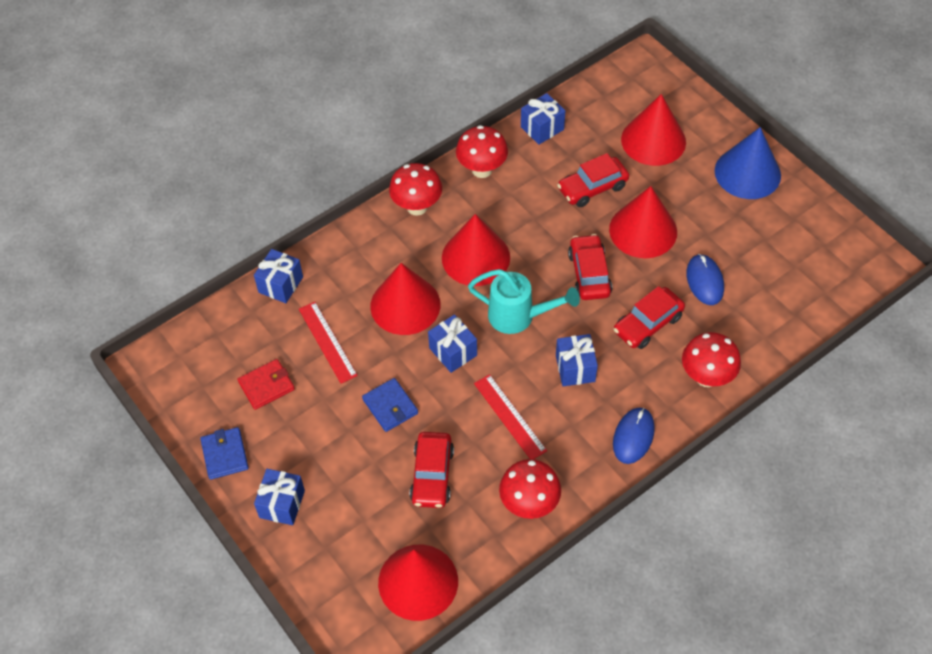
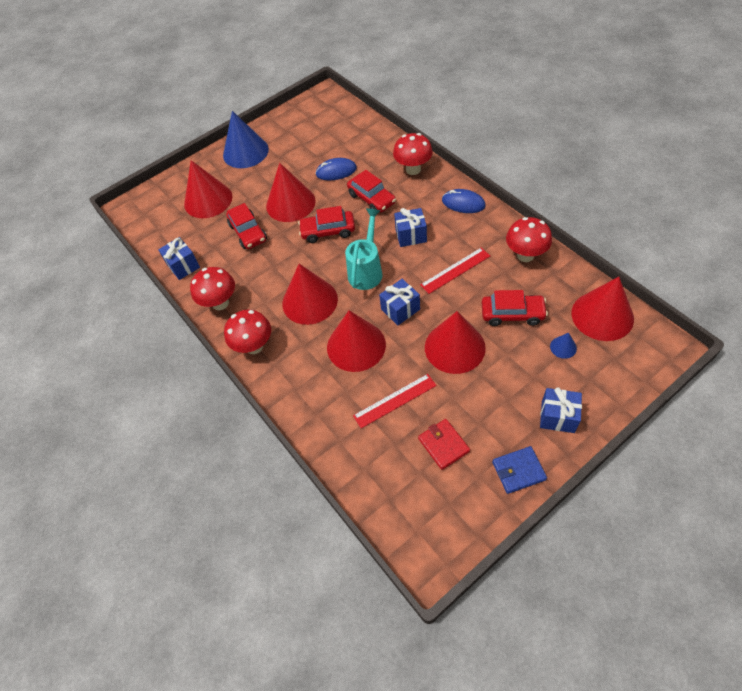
camera: 85 degrees left, 0 degrees up
blue gift [254,249,303,303] -> none
blue wallet [362,378,418,432] -> red cone [425,311,486,374]
none -> blue cone [550,333,577,359]

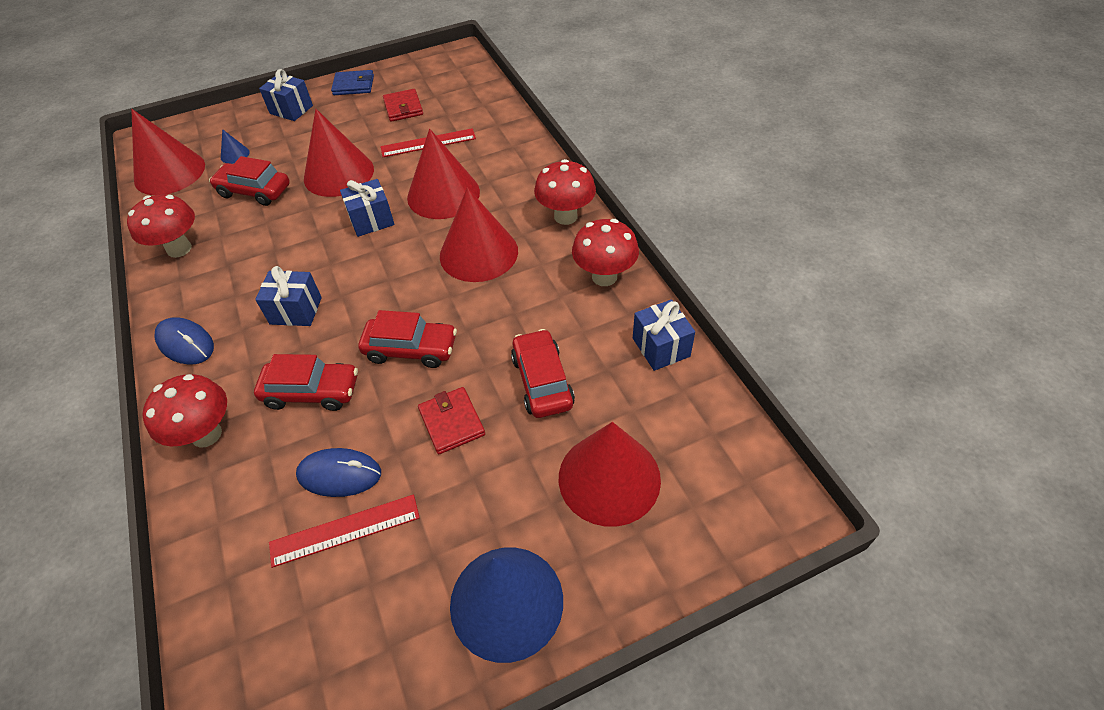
camera: 170 degrees left, 5 degrees down
red cone [266,163,316,222] -> red wallet [418,387,485,454]
turquoise watering can [345,208,383,290] -> none
red car [347,170,396,212] -> red car turned 120 degrees clockwise [254,354,358,411]
red ruler [420,247,490,294] -> red ruler moved to [269,494,420,568]

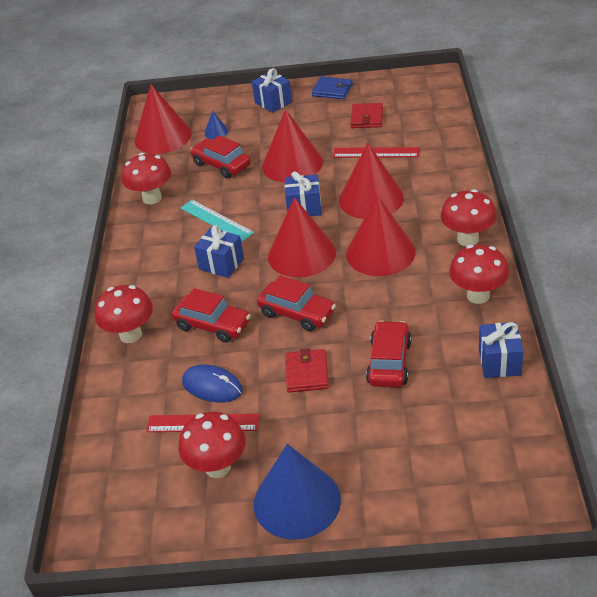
camera: 25 degrees right, 10 degrees down
blue mouse [154,317,214,365] -> none
red cone [559,422,661,527] -> red cone moved to [268,197,336,277]
none -> red mushroom [179,412,246,478]
none -> turquoise ruler [181,200,254,242]

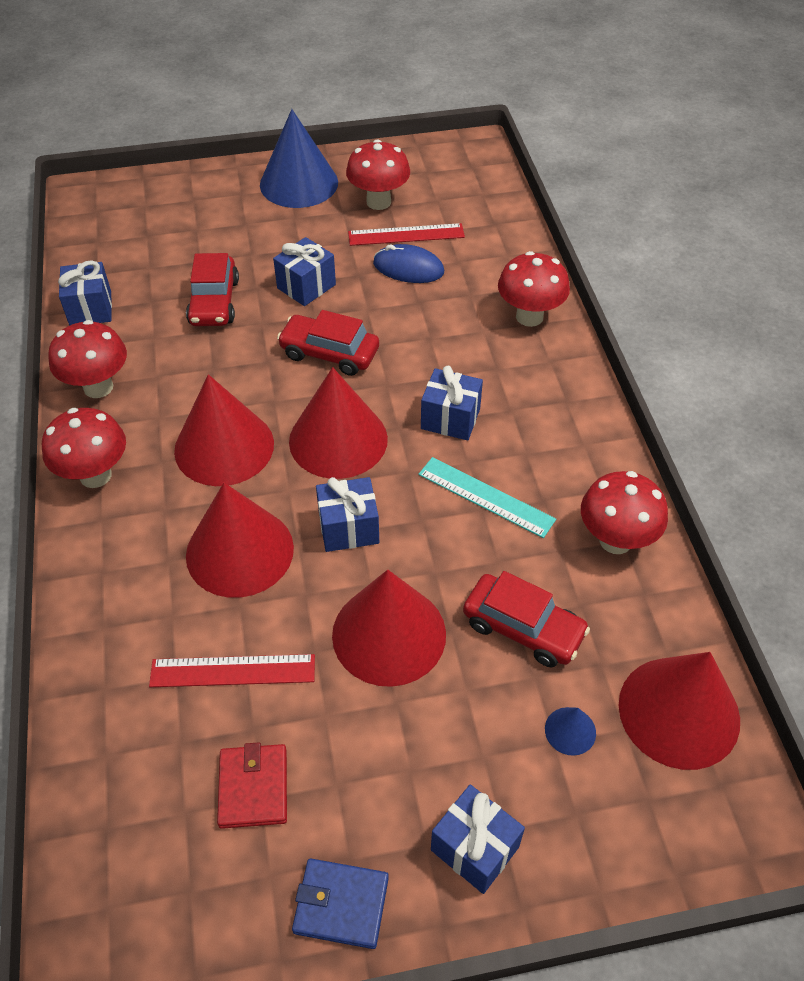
camera: 165 degrees right, 10 degrees up
red car [172,288,251,343] -> none
red wallet [285,348,329,393] -> blue gift [273,237,336,306]

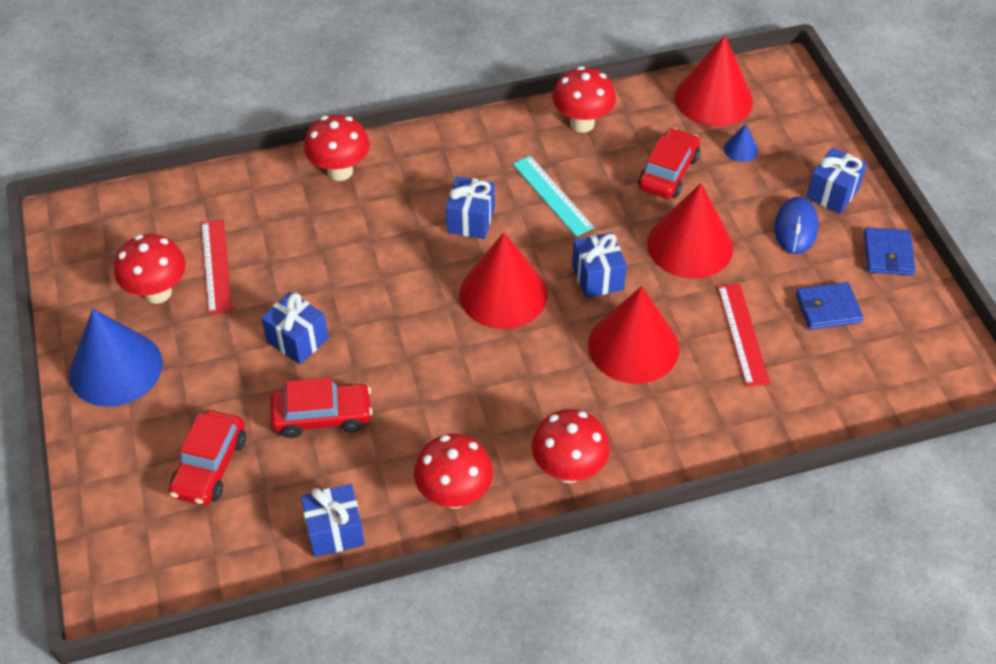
camera: 95 degrees left, 0 degrees up
red cone [174,374,274,486] -> none
red wallet [217,742,287,829] -> blue wallet [796,282,863,330]
red car [277,310,379,376] -> red car moved to [169,410,246,505]
blue mouse [373,244,444,283] -> blue mouse moved to [774,197,818,254]
turquoise ruler [418,457,556,538] -> turquoise ruler turned 60 degrees counterclockwise [513,156,594,237]

